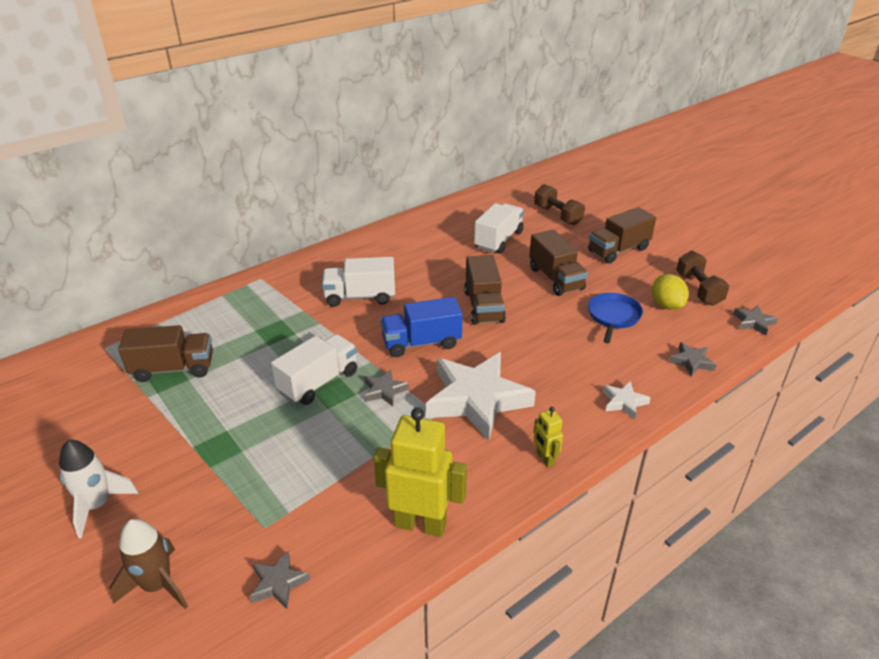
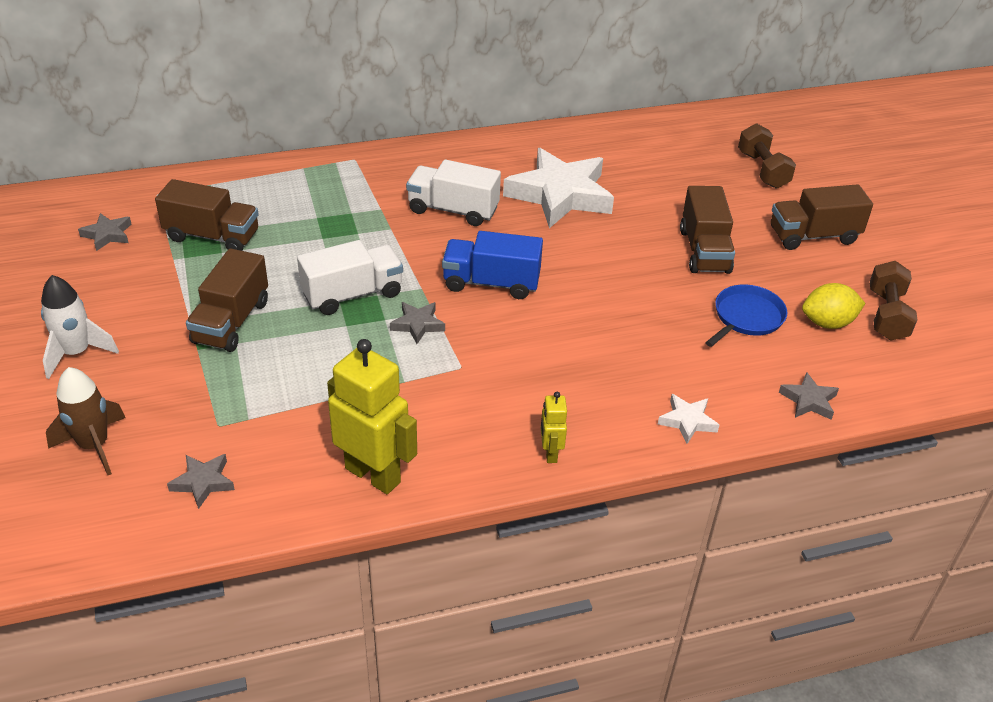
camera: 20 degrees right, 5 degrees up
white star [426,352,536,441] -> white star moved to [503,148,614,228]
brown truck [464,255,506,325] -> brown truck moved to [186,248,268,352]
white truck [474,203,524,254] -> none
yellow lemon [652,274,689,310] -> yellow lemon turned 75 degrees clockwise [802,283,865,329]
grey star [733,305,778,336] -> grey star moved to [78,213,132,251]

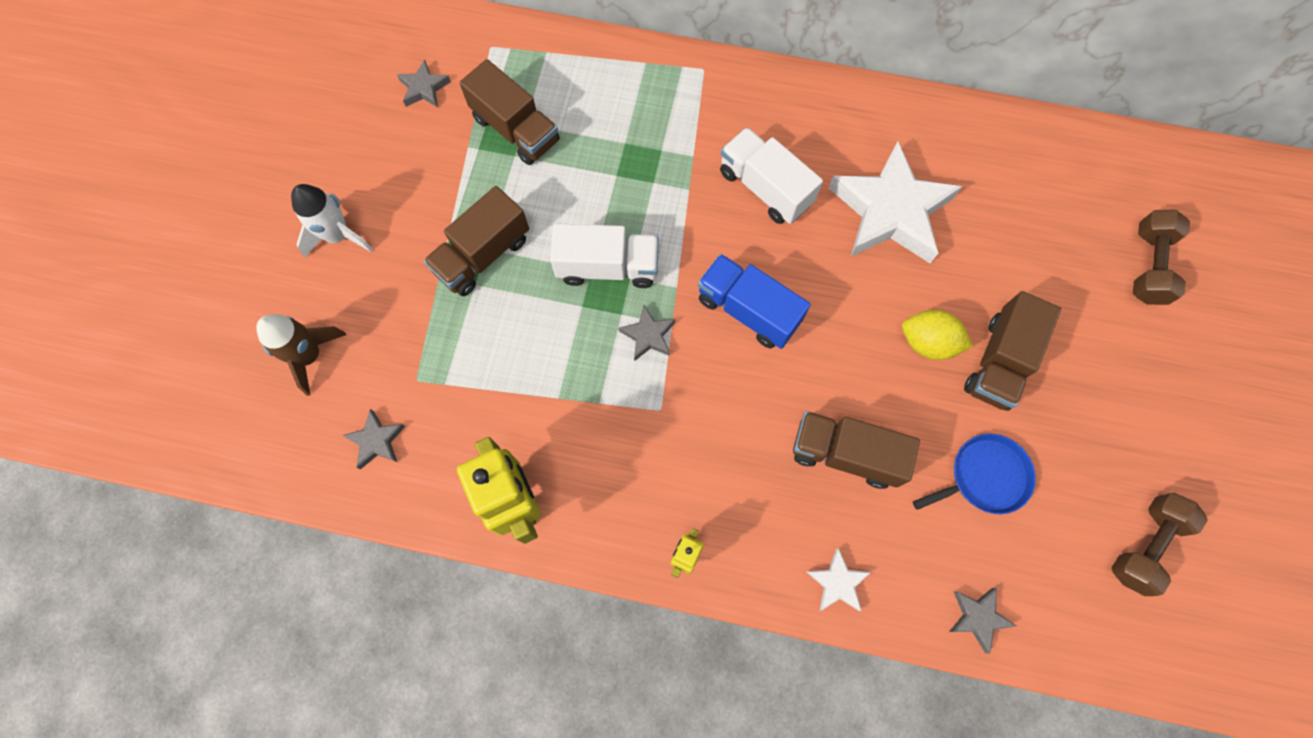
camera: 30 degrees right, 30 degrees up
brown truck [771,184,873,250] -> brown truck moved to [793,411,920,489]
yellow lemon [802,283,865,329] -> yellow lemon moved to [902,310,973,360]

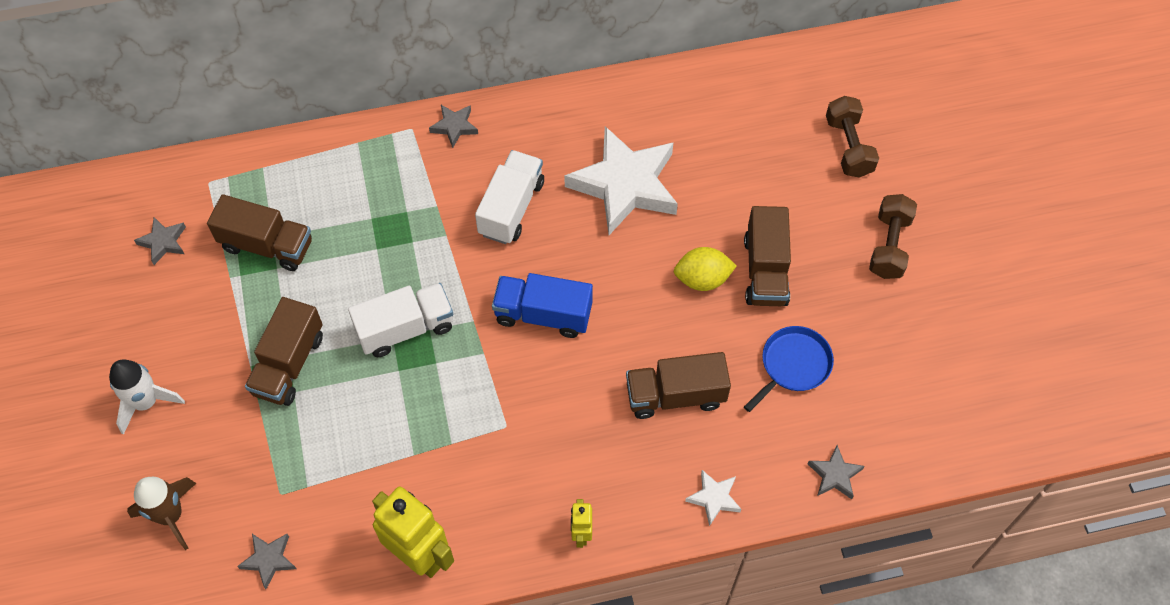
camera: 25 degrees left, 10 degrees down
grey star [618,305,675,361] -> grey star moved to [429,105,478,148]
white truck [720,127,823,224] -> white truck turned 90 degrees clockwise [475,150,544,244]
brown dumbbell [1112,493,1208,596] -> brown dumbbell moved to [869,194,917,279]

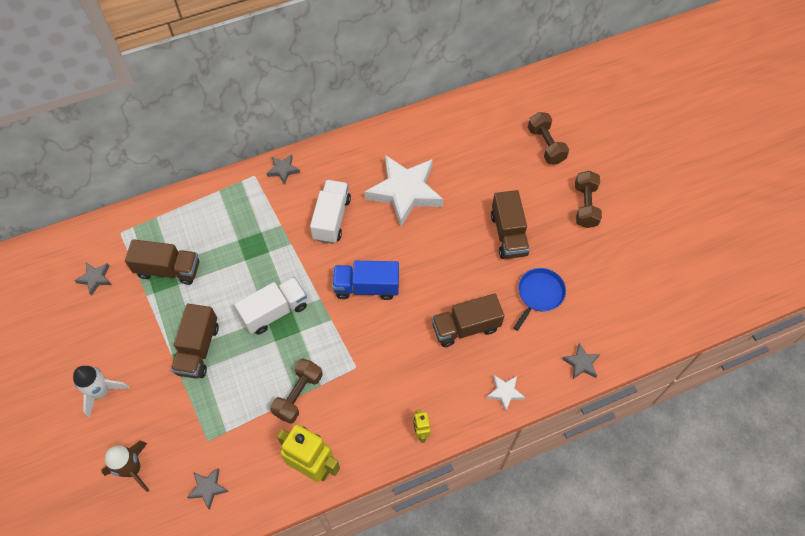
camera: 10 degrees left, 0 degrees up
yellow lemon [674,247,737,291] -> none
none -> brown dumbbell [270,359,323,424]

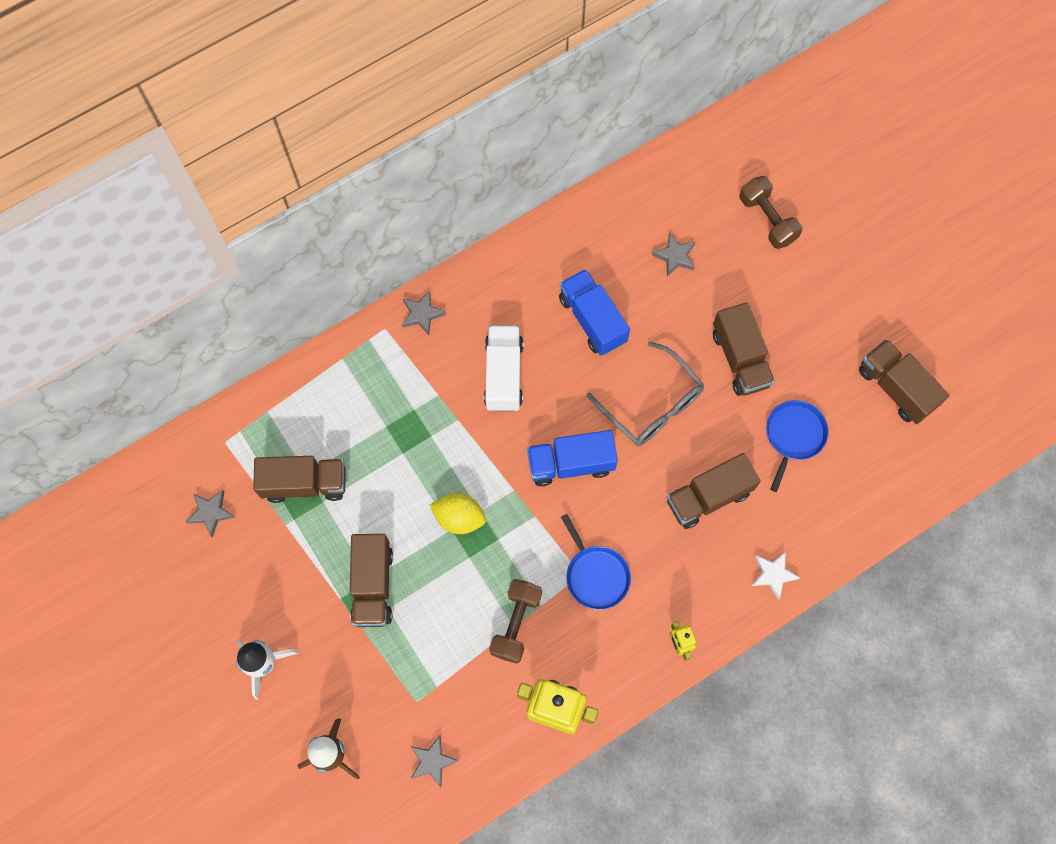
camera: 10 degrees left, 10 degrees up
white truck [234,277,307,335] -> yellow lemon [430,493,486,534]
white star [364,155,443,227] -> blue truck [559,269,630,356]
grey star [562,343,600,379] -> grey star moved to [652,233,695,276]
brown dumbbell [575,171,602,228] -> none
none -> blue pan [561,514,631,610]
none -> grey glasses [587,341,704,446]
none -> brown truck [859,339,950,424]

